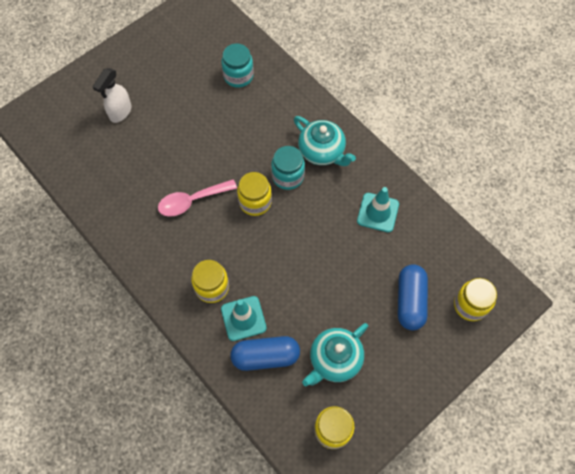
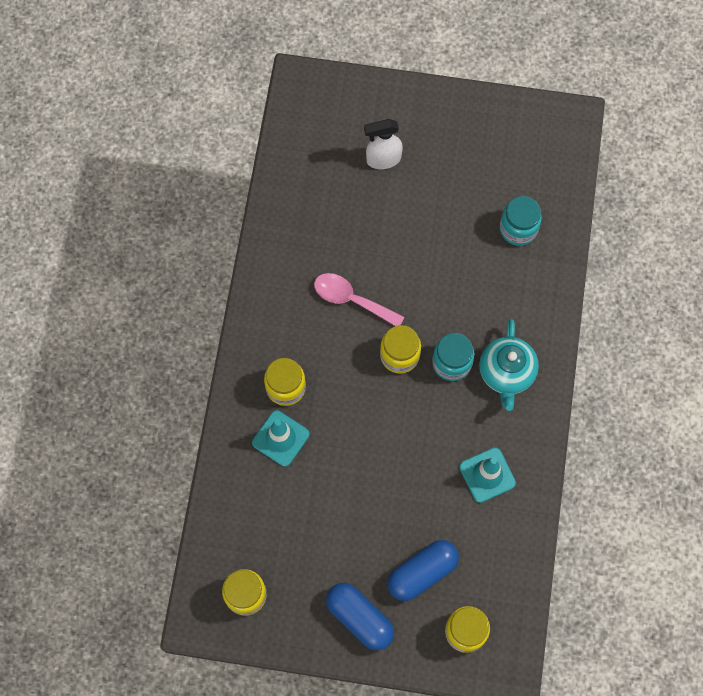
camera: 50 degrees right, 5 degrees up
blue capsule [230,336,300,371] -> blue capsule moved to [326,583,394,650]
turquoise teapot [302,323,368,386] -> none

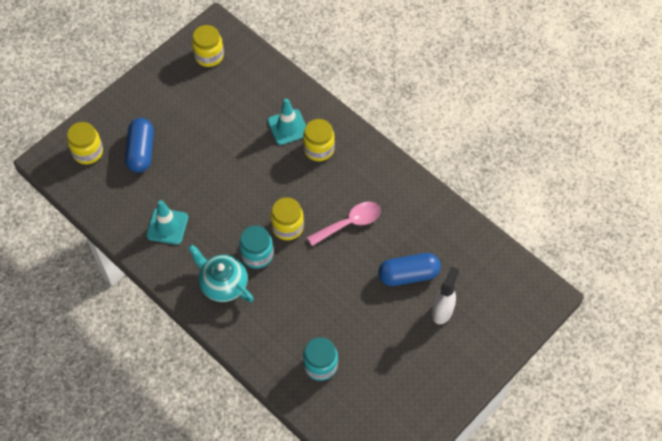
camera: 125 degrees right, 10 degrees down
blue capsule [326,583,394,650] -> blue capsule moved to [378,253,441,286]

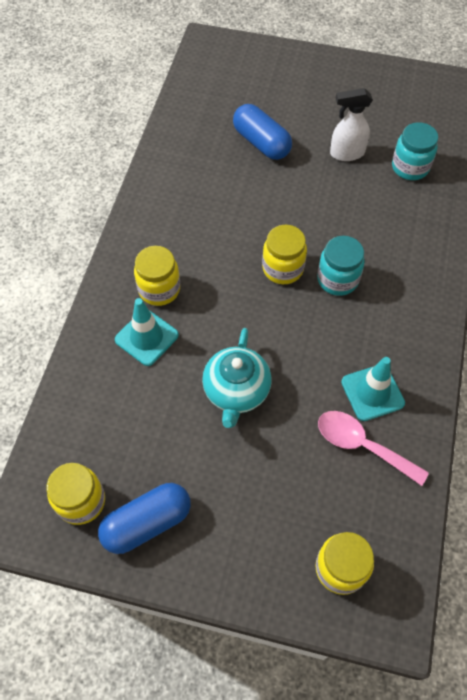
camera: 120 degrees left, 0 degrees up
blue capsule [125,118,154,173] -> blue capsule moved to [98,483,191,554]
turquoise teapot [188,244,254,302] -> turquoise teapot moved to [202,328,272,428]
pink spoon [307,202,381,246] -> pink spoon moved to [318,411,429,486]
white spray bottle [432,266,459,324] -> white spray bottle moved to [330,88,373,161]

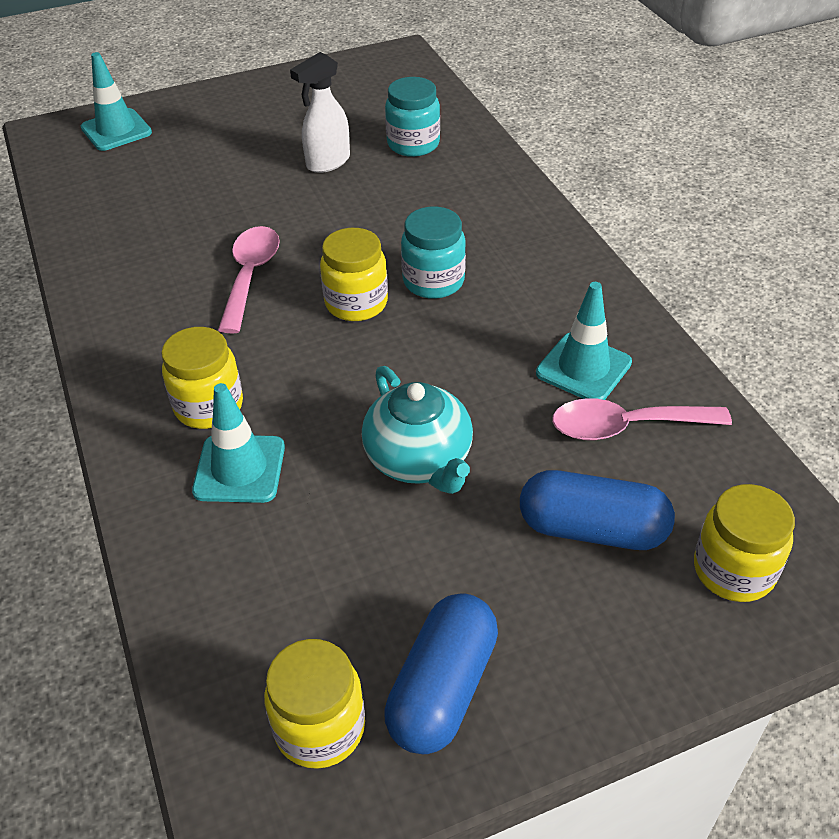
camera: 35 degrees left, 15 degrees down
blue capsule [233,104,292,160] -> blue capsule moved to [520,470,675,550]
none -> turquoise traffic cone [81,52,152,151]
none -> pink spoon [218,226,280,334]

